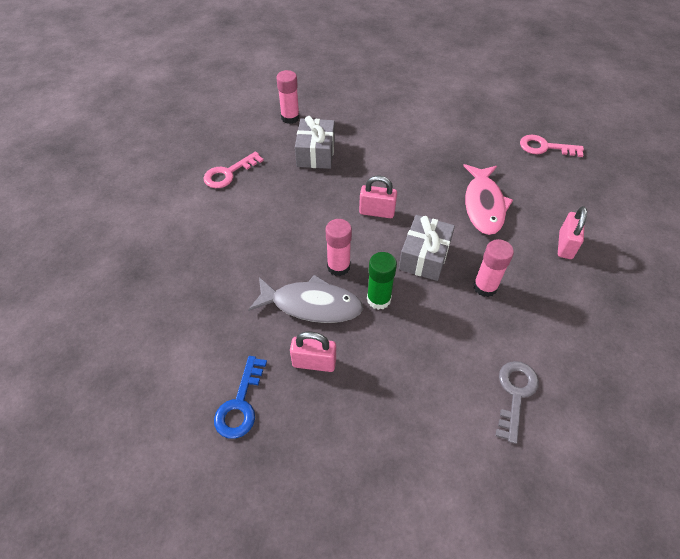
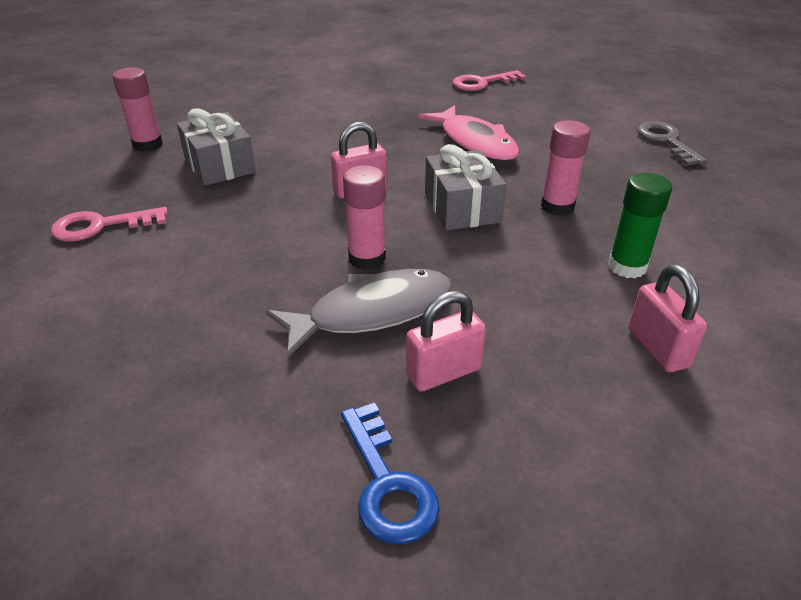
camera: 35 degrees left, 15 degrees down
pink key [203,151,264,188] -> pink key turned 60 degrees clockwise [51,207,168,242]
green glue stick [367,252,397,310] -> green glue stick moved to [608,173,672,278]
grey key [496,361,539,444] -> grey key moved to [637,121,707,166]
pink padlock [558,206,587,259] -> pink padlock moved to [629,265,707,372]

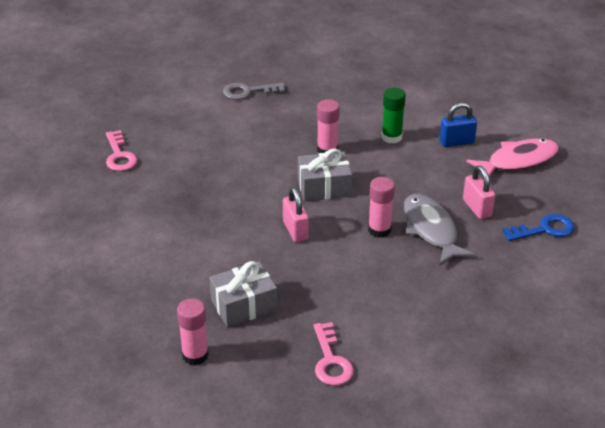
camera: 85 degrees left, 0 degrees up
pink fish [418,105,520,162] -> pink fish moved to [466,139,559,177]
pink padlock [629,265,707,372] -> blue padlock [440,103,477,147]

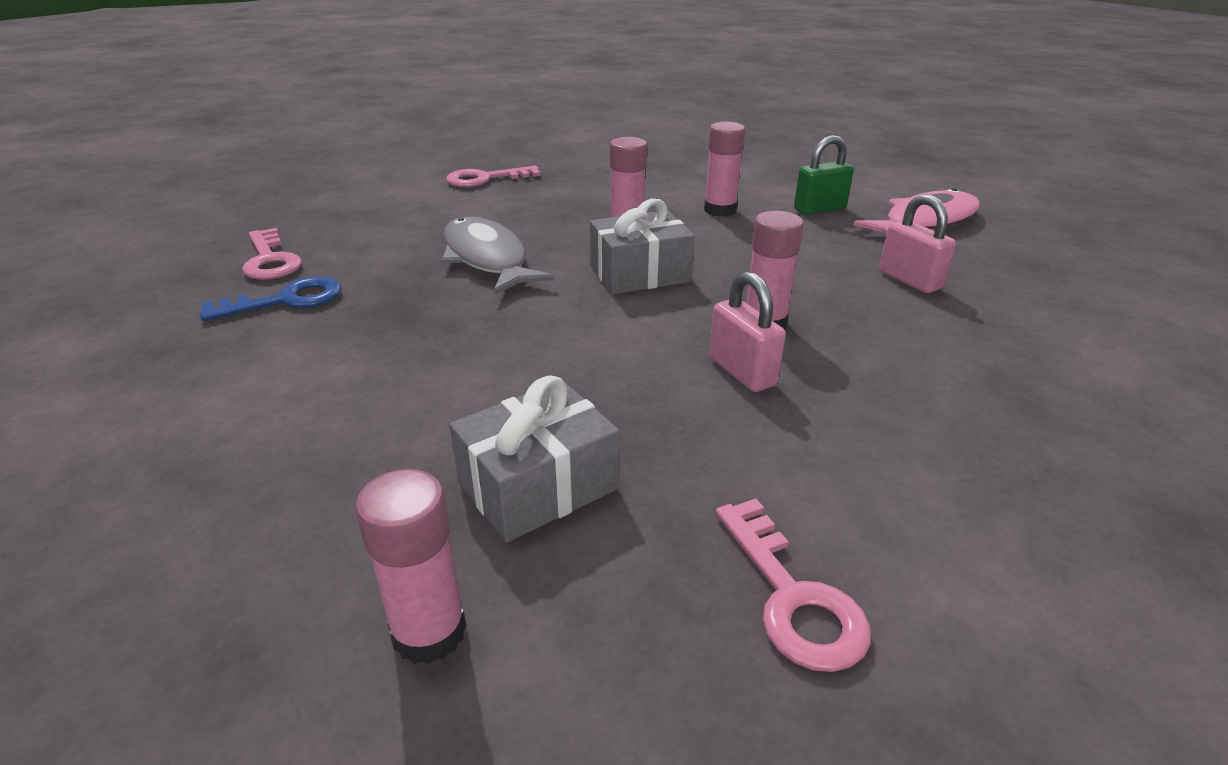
camera: 10 degrees left, 5 degrees down
grey key [223,82,285,100] -> pink key [446,166,541,187]
pink padlock [283,187,309,242] -> pink padlock moved to [709,271,786,392]
green glue stick [381,87,406,143] -> pink glue stick [704,122,745,217]
grey fish [404,194,475,265] -> grey fish moved to [441,217,555,295]
blue padlock [440,103,477,147] -> green padlock [794,135,854,215]
blue key [502,214,574,241] -> blue key moved to [199,276,341,321]

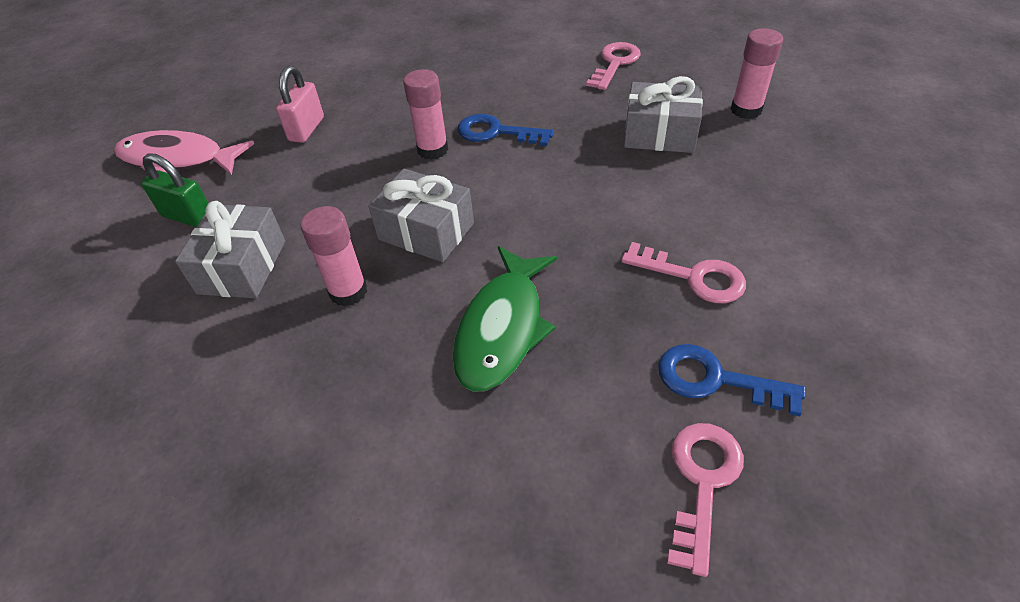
camera: 130 degrees left, 15 degrees up
grey fish [441,217,555,295] -> green fish [453,246,557,392]
pink key [446,166,541,187] -> pink key moved to [621,242,746,303]
pink glue stick [704,122,745,217] -> grey gift [175,201,285,298]
pink padlock [709,271,786,392] -> blue key [457,114,554,146]

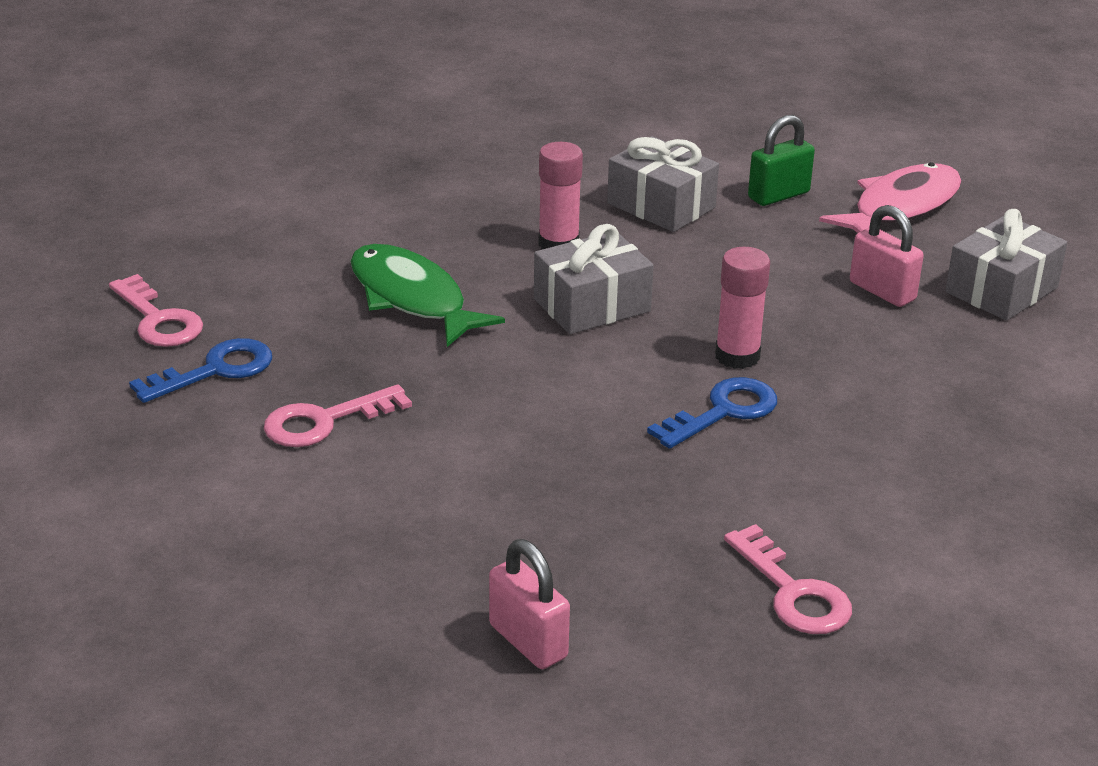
camera: 120 degrees right, 15 degrees down
grey gift [624,76,703,153] -> grey gift moved to [945,209,1067,321]
pink glue stick [731,28,783,119] -> pink padlock [489,539,570,669]

